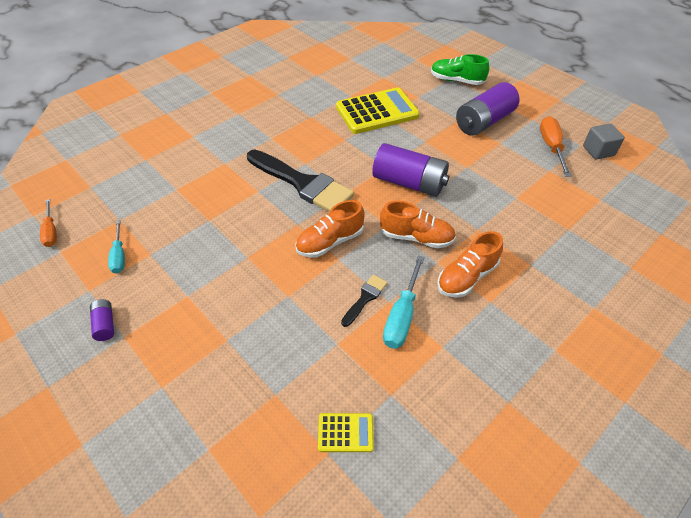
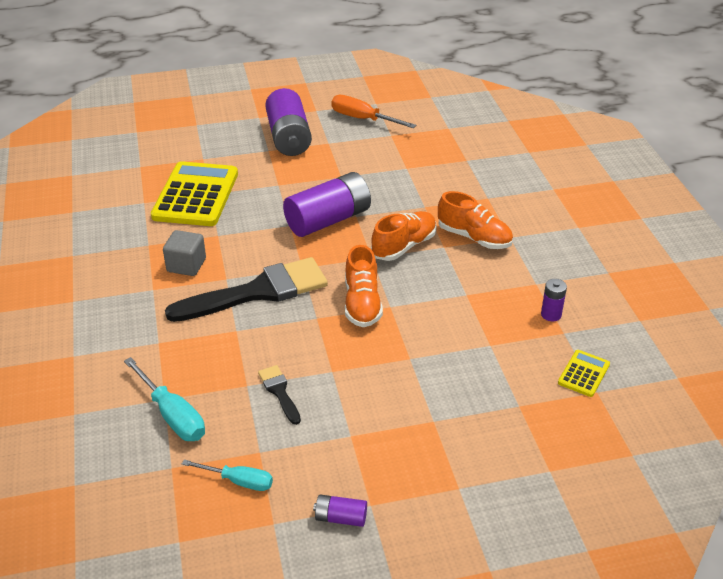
camera: 60 degrees left, 10 degrees down
orange screwdriver [40,199,57,247] -> none
black brush [341,274,388,327] -> black brush moved to [258,365,301,425]
turquoise screwdriver [383,255,424,348] -> turquoise screwdriver moved to [124,357,205,441]
green shoe [431,54,489,85] -> none
orange shoe [438,231,503,298] -> orange shoe turned 45 degrees counterclockwise [438,191,513,249]
grey cube [583,124,625,159] -> grey cube moved to [163,230,206,276]
none -> purple battery [541,279,567,321]

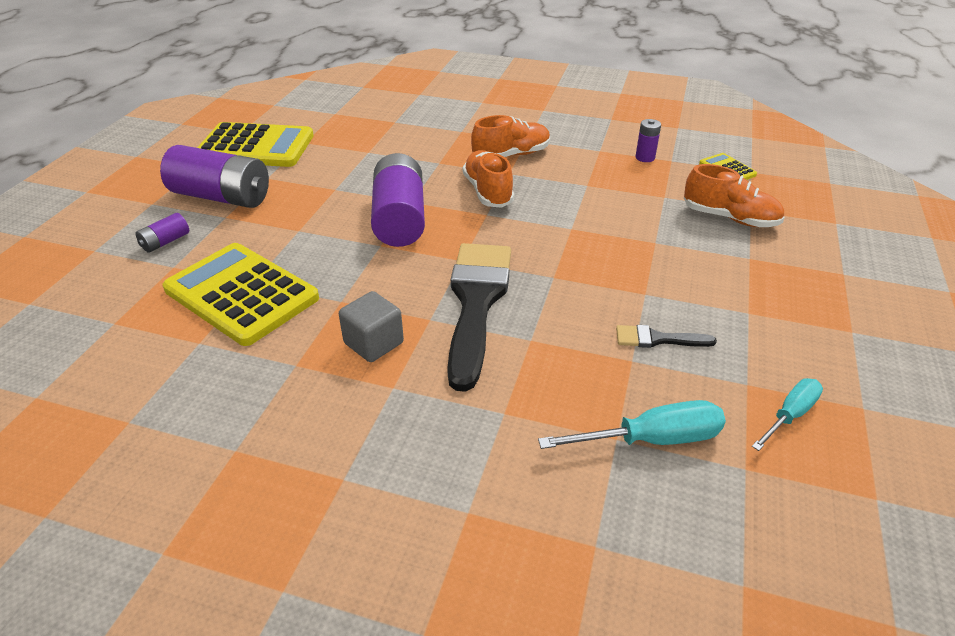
camera: 60 degrees left, 0 degrees up
purple battery [313,494,367,527] -> purple battery moved to [136,213,189,253]
orange screwdriver [331,95,416,128] -> yellow calculator [197,122,314,167]
orange shoe [345,245,383,327] -> orange shoe moved to [684,164,785,227]

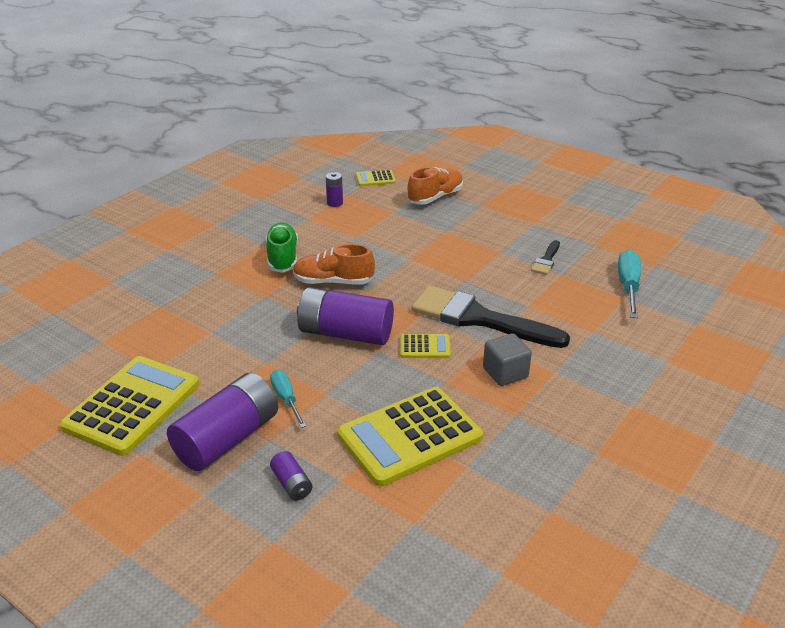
camera: 70 degrees left, 5 degrees down
orange shoe [471,115,550,157] -> green shoe [266,223,298,273]
turquoise screwdriver [752,378,823,451] -> turquoise screwdriver moved to [270,370,306,428]
none -> yellow calculator [400,334,451,358]

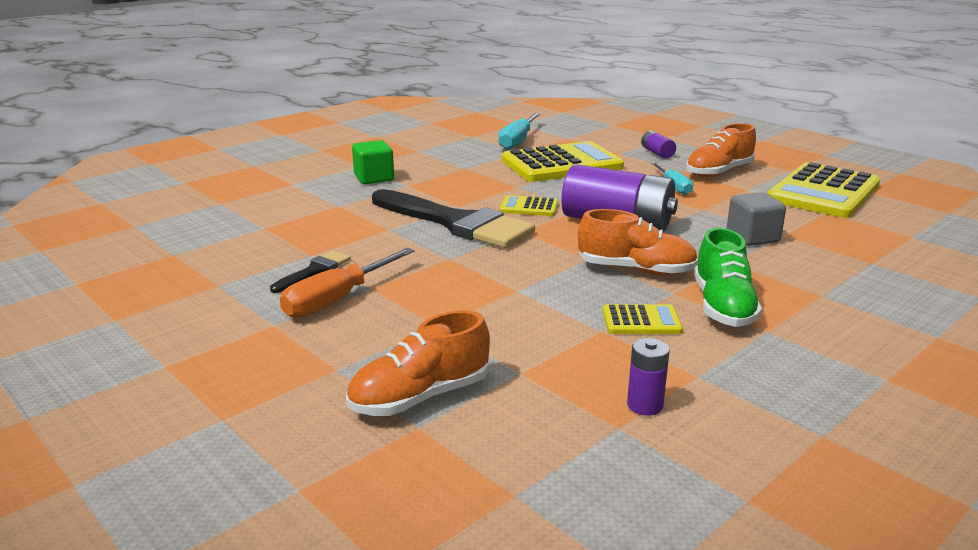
camera: 170 degrees left, 10 degrees down
purple battery [167,373,278,471] -> orange shoe [686,123,756,177]
yellow calculator [356,169,396,186] -> yellow calculator moved to [603,304,683,334]
grey cube [483,333,532,386] -> grey cube moved to [726,192,786,246]
turquoise screwdriver [618,250,641,318] -> turquoise screwdriver moved to [498,113,541,150]
none -> orange screwdriver [280,248,415,318]
none -> green cube [352,140,394,184]

